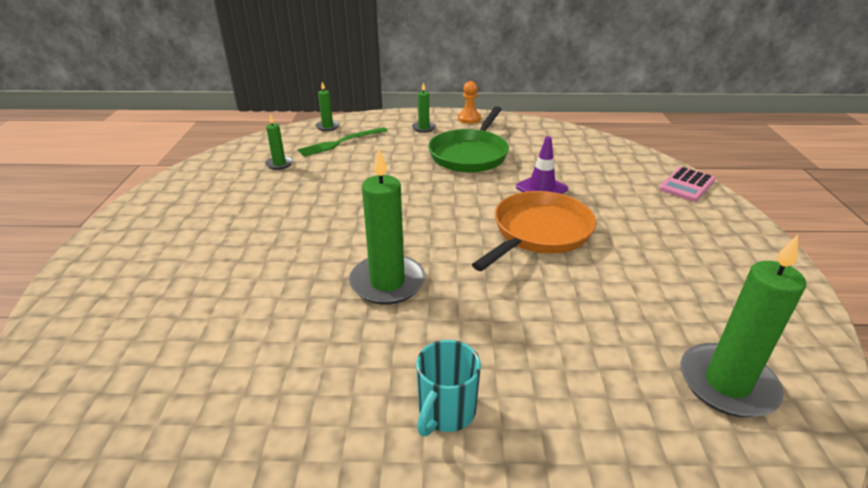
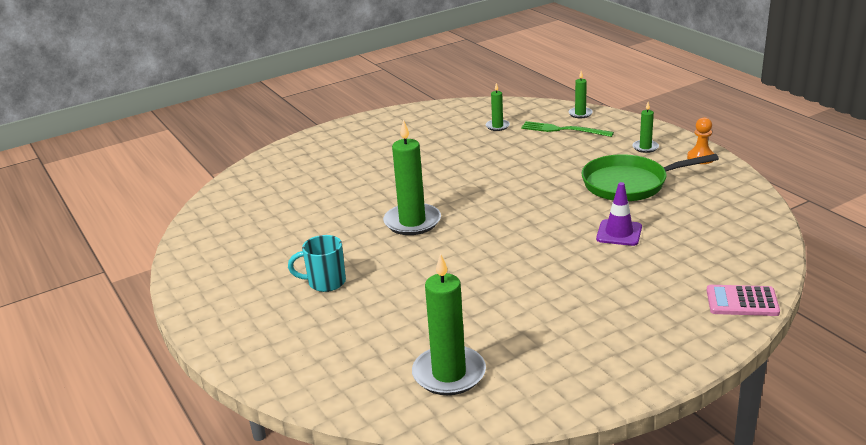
camera: 60 degrees right, 5 degrees down
orange pan [472,191,596,271] -> none

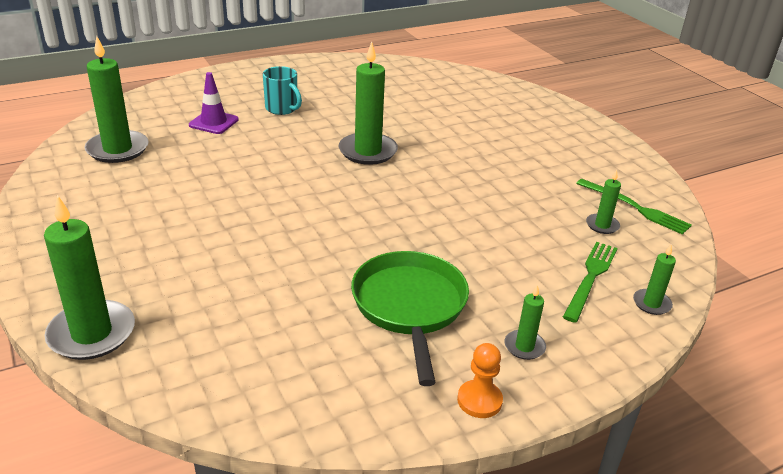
camera: 90 degrees right, 5 degrees up
turquoise mug [288,235,346,292] -> turquoise mug turned 135 degrees clockwise [263,66,302,115]
purple traffic cone [596,182,642,246] -> purple traffic cone moved to [189,72,239,134]
pink calculator [707,285,780,316] -> green candle [44,195,135,360]
none -> green fork [576,179,692,235]

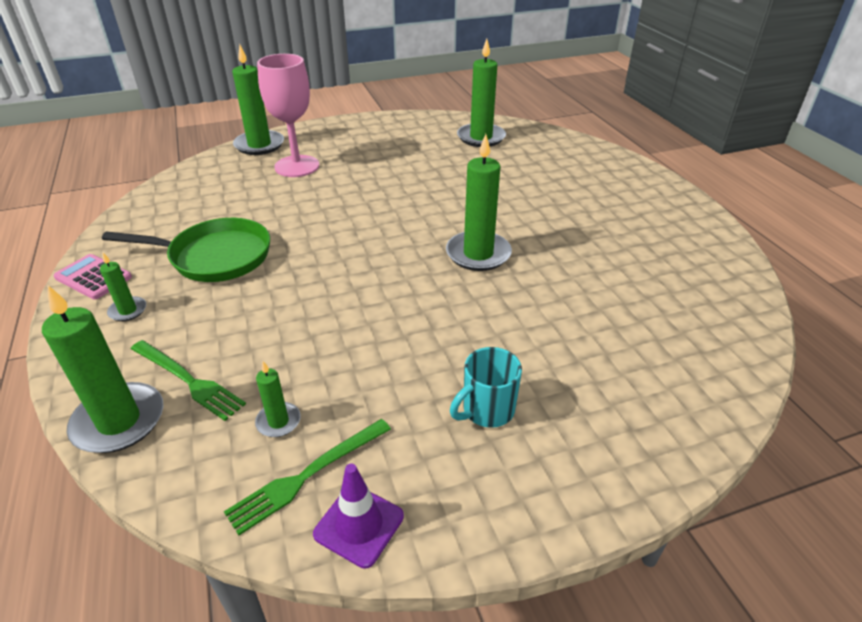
camera: 100 degrees right, 5 degrees up
purple traffic cone [189,72,239,134] -> purple traffic cone moved to [313,463,404,569]
turquoise mug [263,66,302,115] -> turquoise mug moved to [450,347,522,428]
orange pawn [457,343,503,418] -> pink calculator [54,254,132,300]
green candle [633,244,676,315] -> green candle [42,285,163,453], size x2.00
none -> pink goblet [257,54,319,177]

